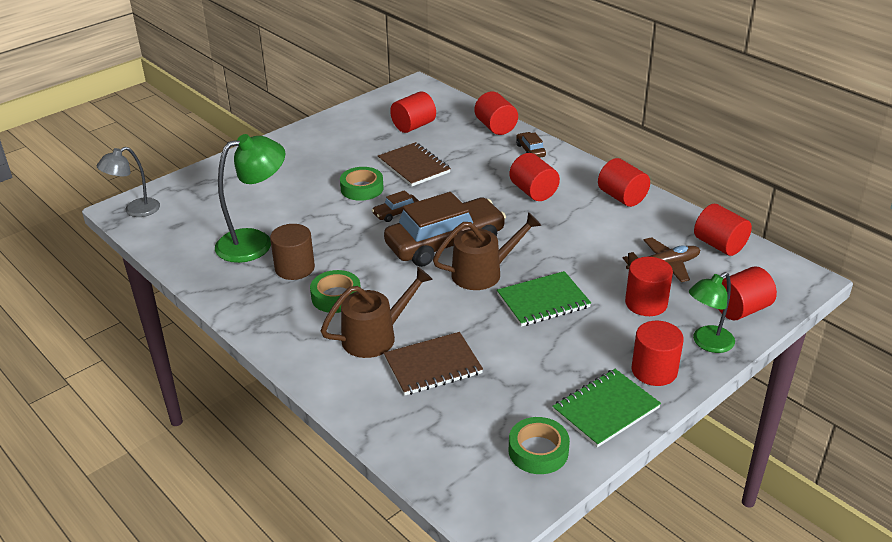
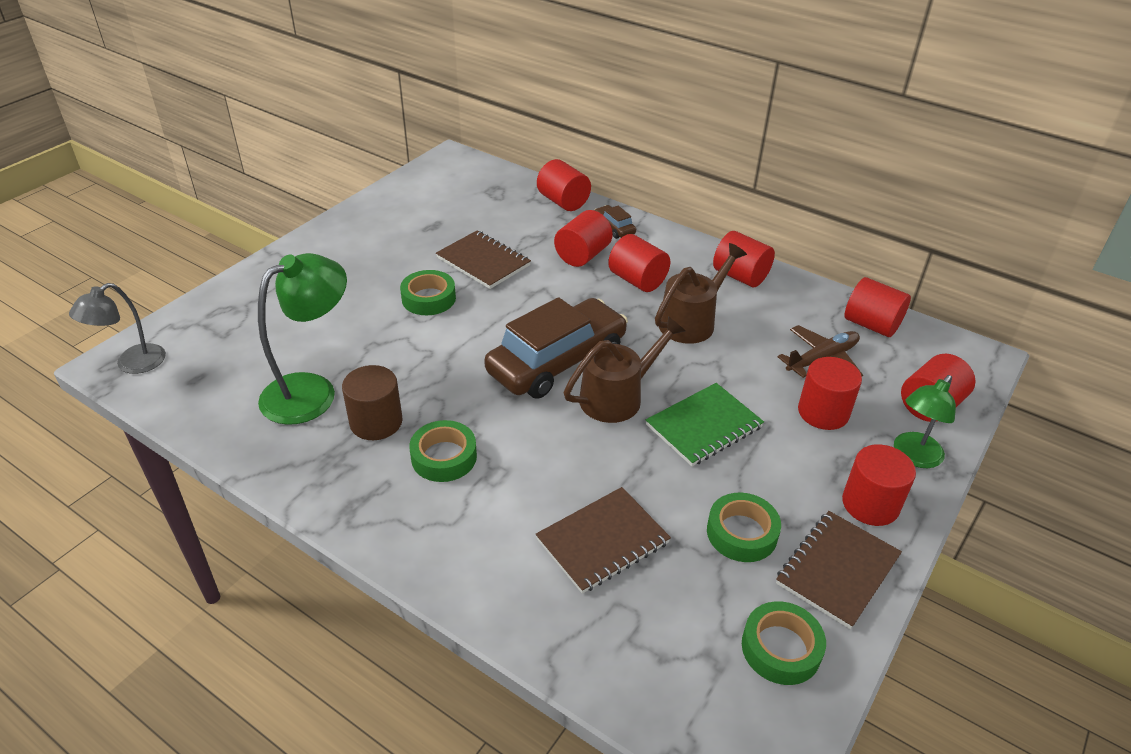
camera: 15 degrees left, 5 degrees up
brown watering can [321,267,433,358] -> brown watering can moved to [655,243,747,344]
brown car [372,190,419,222] -> none
red cylinder [390,91,436,133] -> red cylinder moved to [554,210,613,267]
green notebook [552,369,661,447] -> brown notebook [776,511,902,629]
none -> green tape [707,493,781,562]

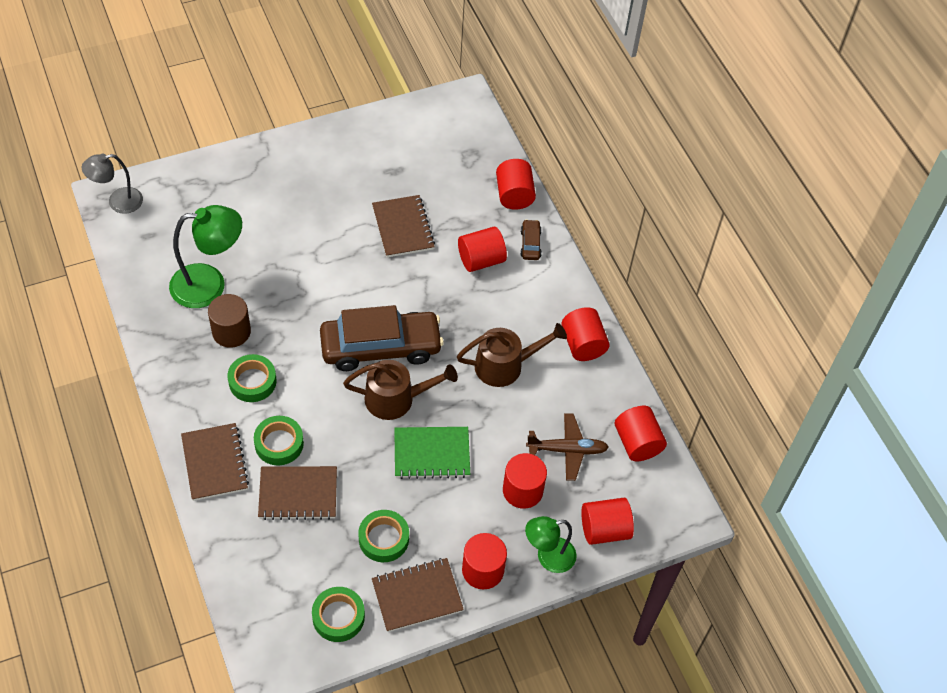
camera: 30 degrees right, 15 degrees up
green tape [400,270,456,315] -> green tape moved to [254,416,304,465]
red cylinder [608,234,670,292] -> none
none -> brown notebook [181,423,249,501]

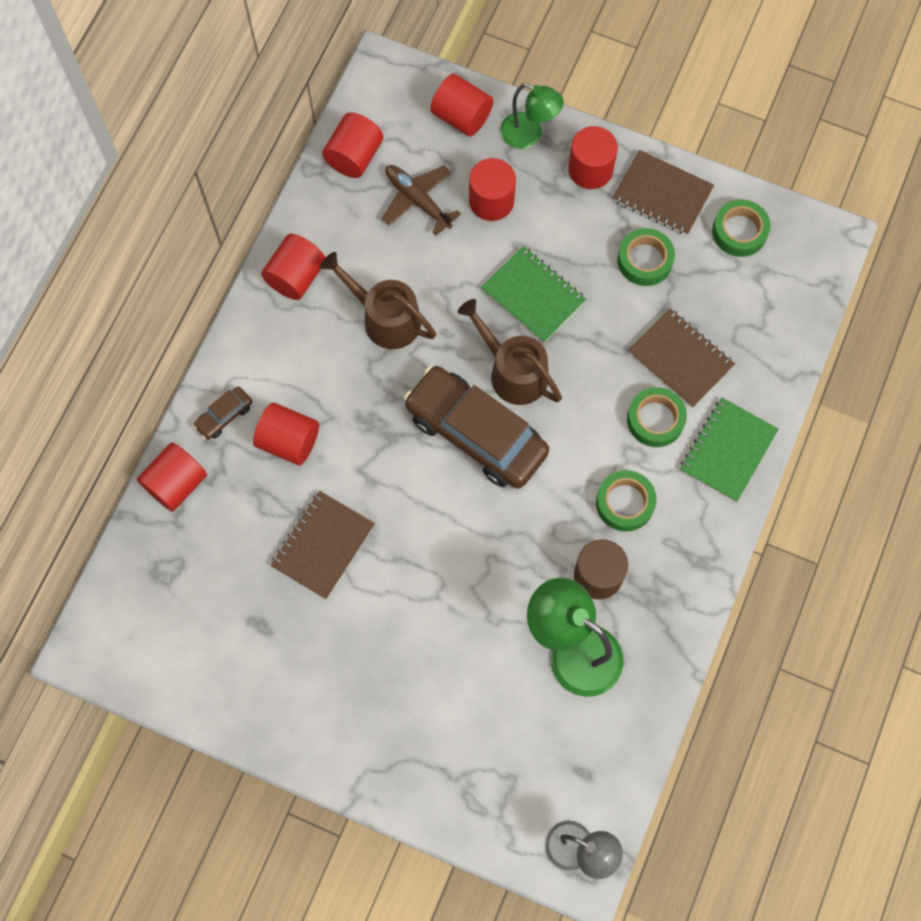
camera: 130 degrees left, 15 degrees up
brown notebook [181,423,249,501] -> green notebook [680,398,779,502]

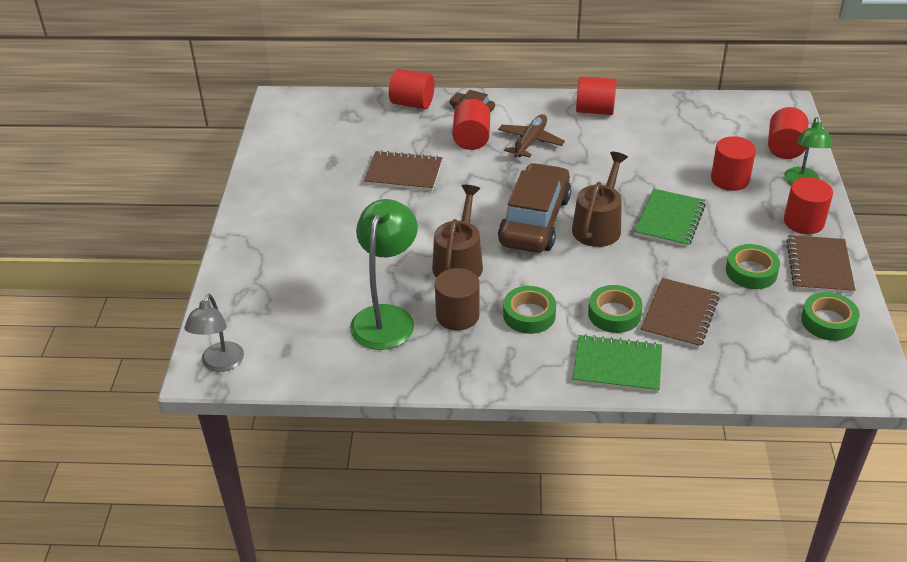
camera: 70 degrees right, 30 degrees down
brown watering can [320,252,436,349] -> brown watering can moved to [432,185,483,278]
red cylinder [322,112,384,178] -> none
brown plane [382,165,461,236] -> brown plane moved to [498,114,565,158]

